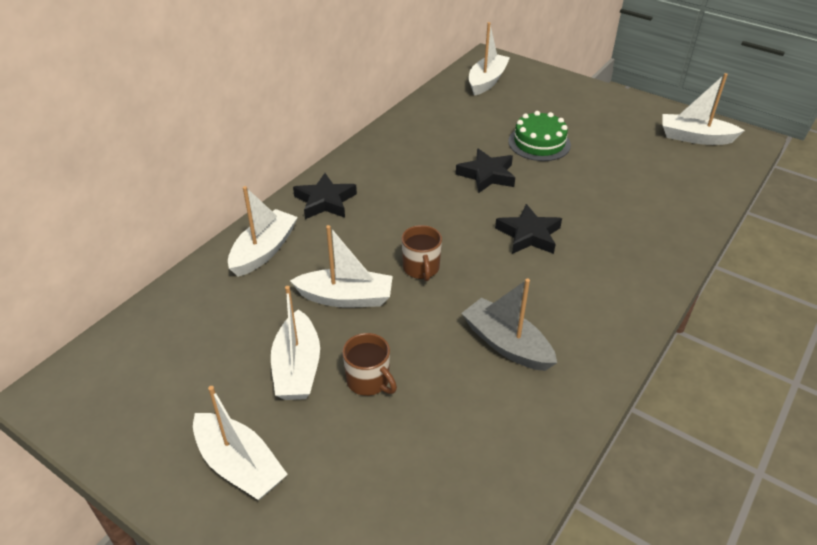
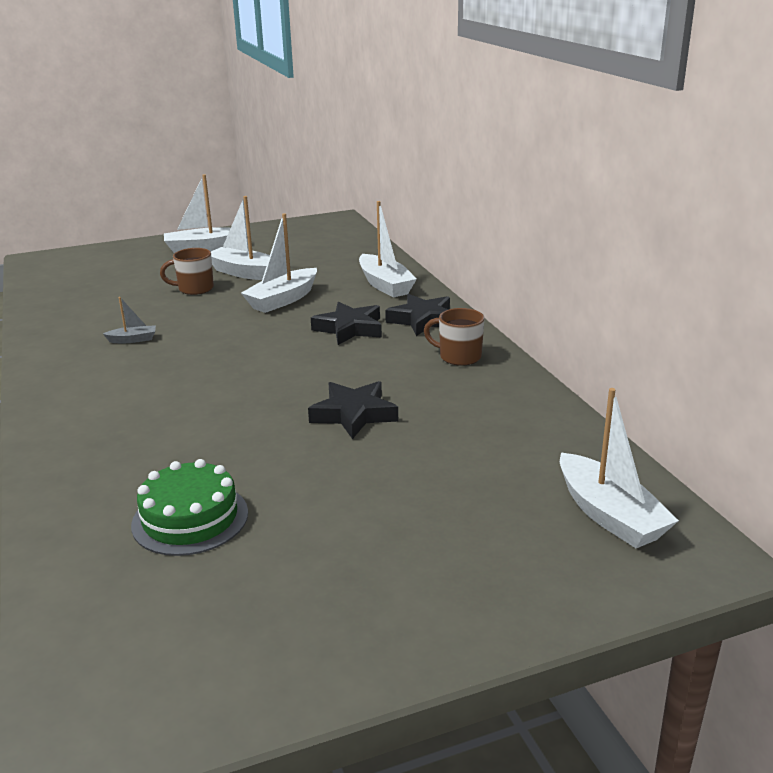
camera: 125 degrees right, 15 degrees down
brown mug [401,225,442,281] -> brown mug moved to [424,308,484,366]
grey boat [462,278,557,371] -> grey boat [103,297,156,343], size x0.50
black star [495,204,562,254] -> black star moved to [311,302,382,345]
green cake [508,111,571,161] -> green cake moved to [131,459,248,556]
white boat [663,73,745,145] -> none

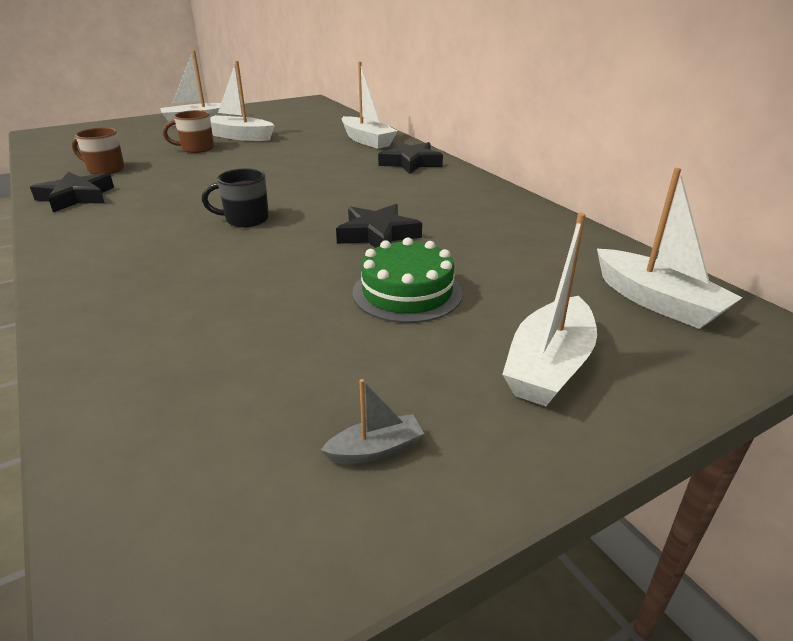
camera: 10 degrees left, 5 degrees up
grey boat [103,297,156,343] -> grey boat moved to [321,379,424,464]
green cake [131,459,248,556] -> green cake moved to [353,237,462,323]
white boat [241,213,317,313] -> white boat moved to [502,213,597,406]
black star [311,302,382,345] -> black star moved to [30,172,114,212]
brown mug [424,308,484,366] -> brown mug moved to [72,128,125,175]
none -> black mug [202,169,269,228]

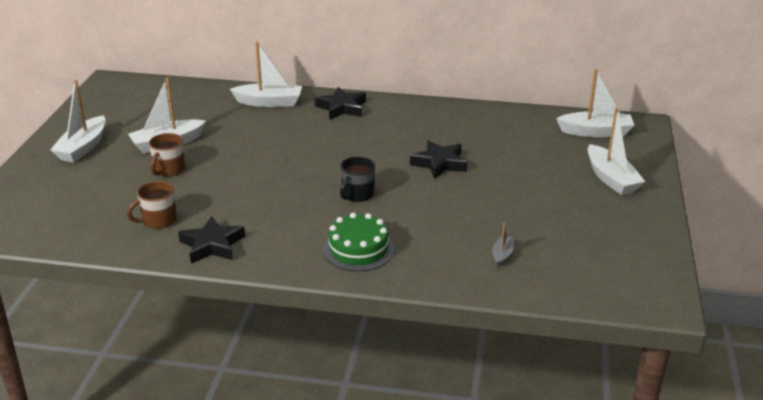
camera: 50 degrees left, 0 degrees up
grey boat [321,379,424,464] -> grey boat moved to [492,223,514,267]
green cake [353,237,462,323] -> green cake moved to [323,212,394,271]

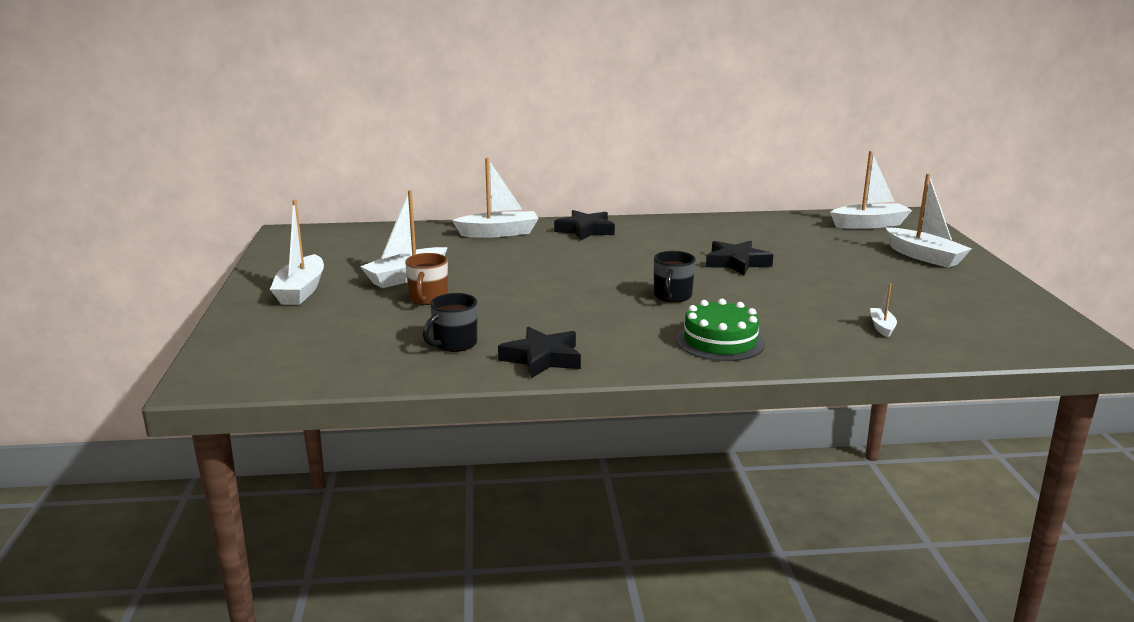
camera: 15 degrees left, 10 degrees down
brown mug [127,181,177,229] -> black mug [423,293,477,352]
grey boat [492,223,514,267] -> white boat [870,284,897,338]

